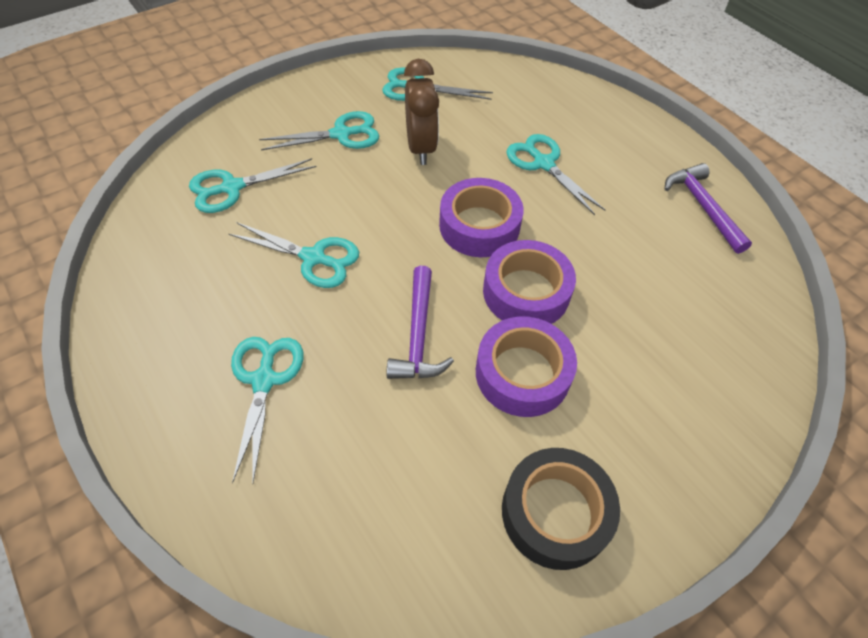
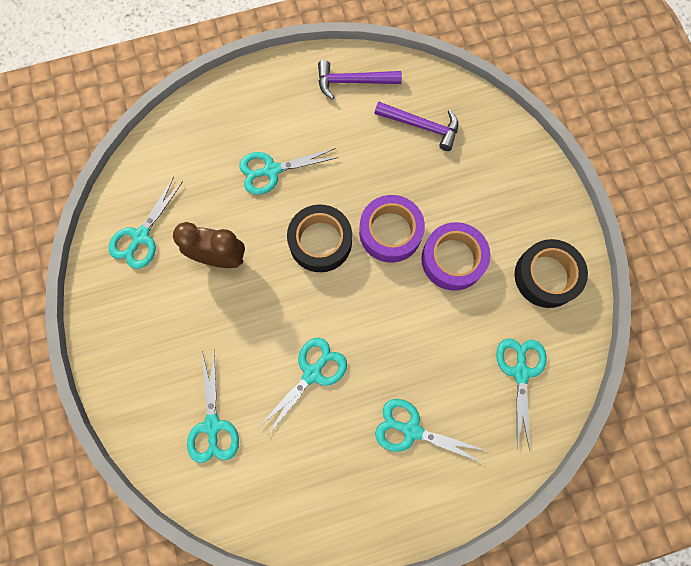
camera: 70 degrees left, 20 degrees up
turquoise scissors [259,111,379,150] -> turquoise scissors moved to [496,338,547,450]
purple hammer [387,266,454,379] -> purple hammer moved to [375,102,458,151]
purple tape [439,178,524,257] -> black tape [287,205,352,272]

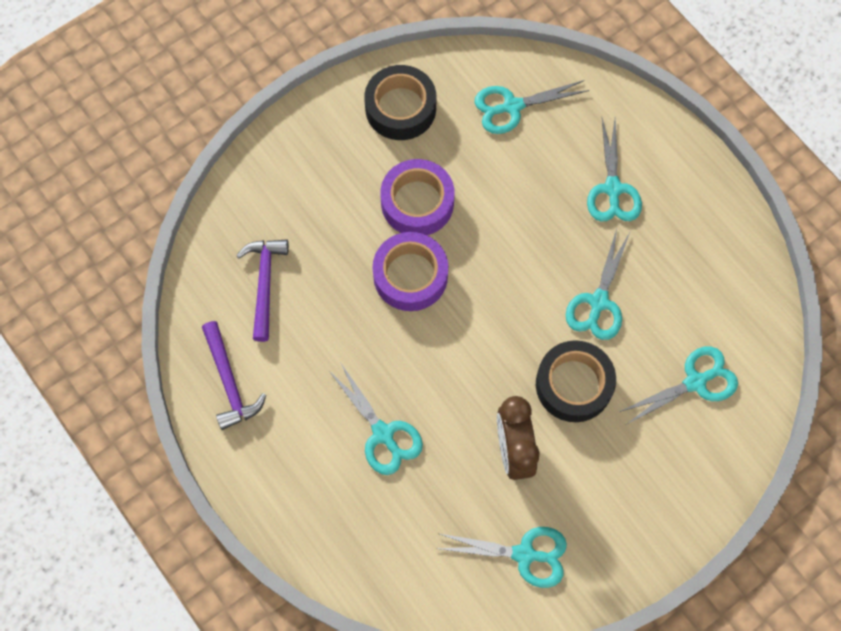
camera: 110 degrees left, 5 degrees down
turquoise scissors [259,338,347,435] -> turquoise scissors turned 90 degrees counterclockwise [566,229,630,340]
black tape [287,205,352,272] -> black tape moved to [536,340,616,422]

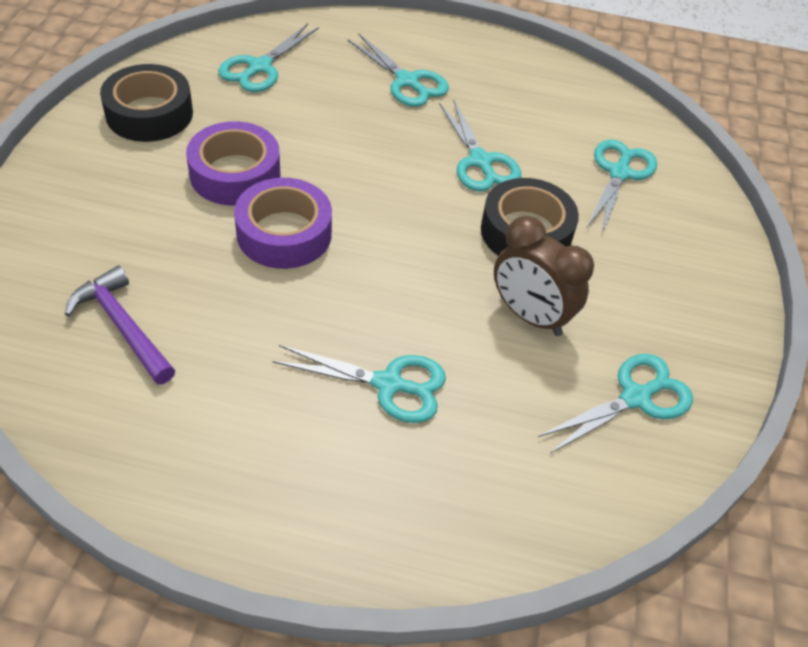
camera: 45 degrees left, 20 degrees down
purple hammer [202,321,266,430] -> none

